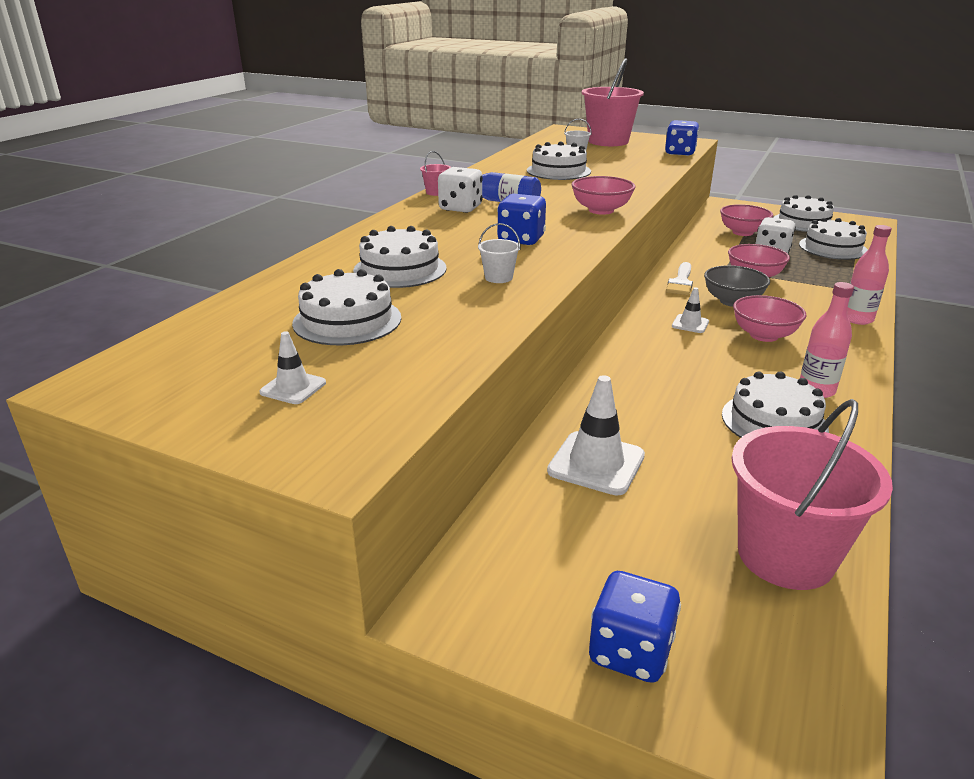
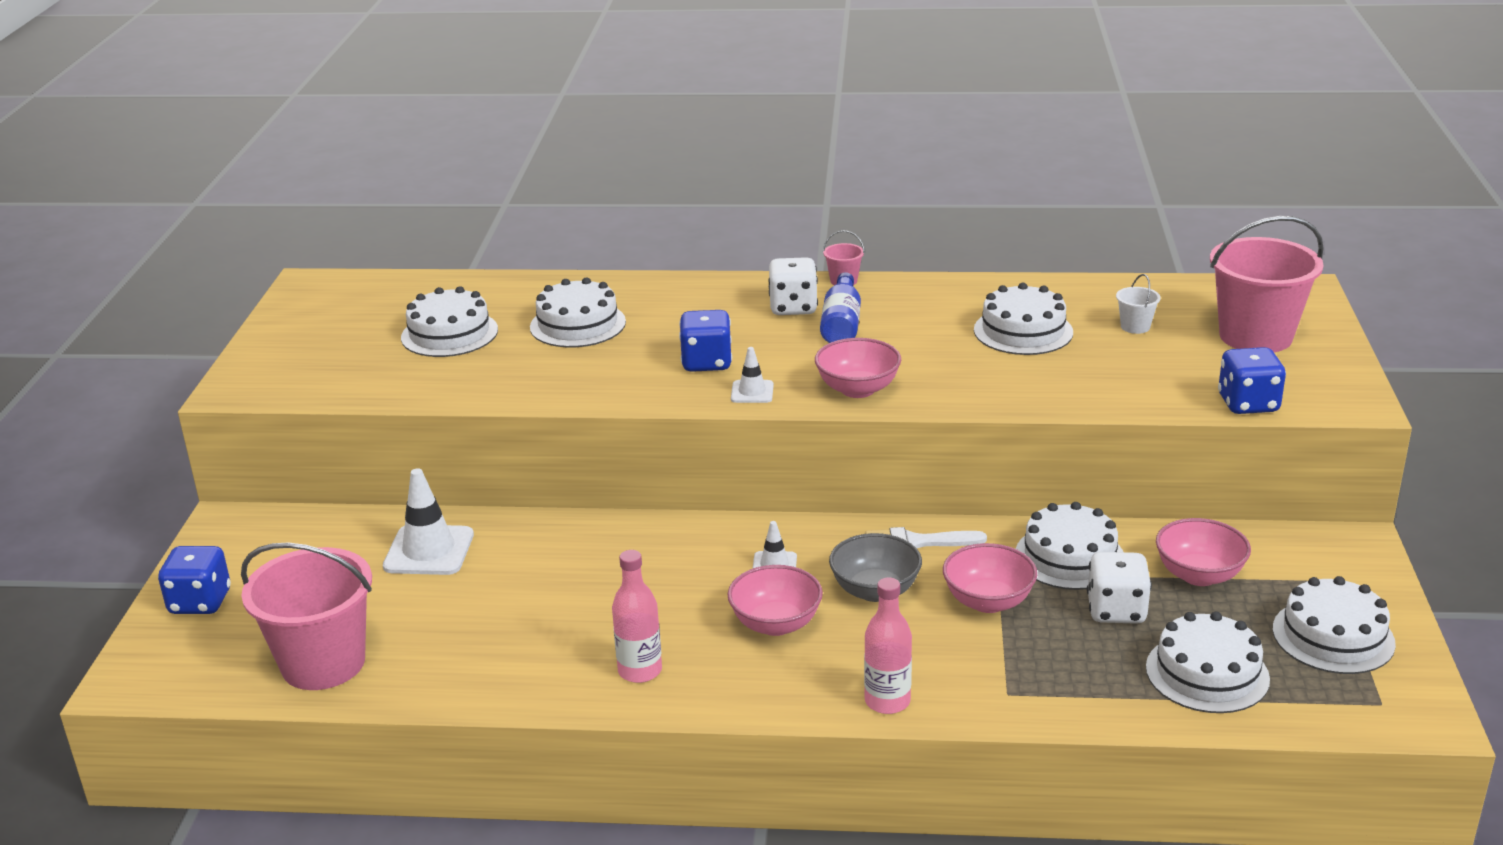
camera: 70 degrees right, 0 degrees up
white traffic cone [259,331,326,404] -> white traffic cone moved to [731,347,774,403]
white bucket [478,223,520,283] -> none
white cake [722,372,829,438] -> white cake moved to [1016,502,1123,590]

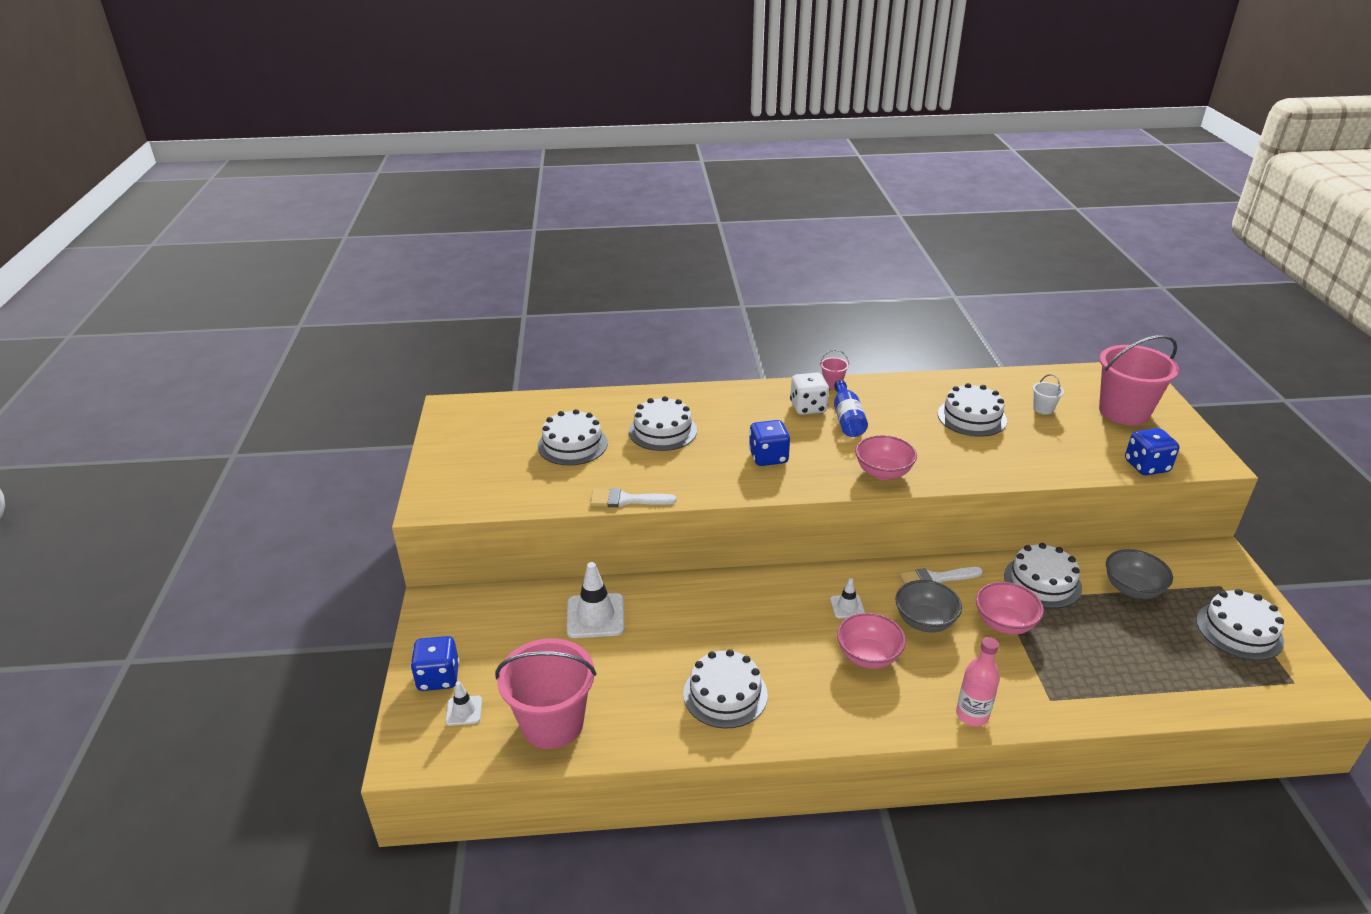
camera: 10 degrees left, 5 degrees up
pink bottle [612,550,662,683] -> none
white traffic cone [731,347,774,403] -> white traffic cone moved to [446,681,482,726]
white dice [1087,552,1152,624] -> none
white cake [1146,612,1270,713] -> white cake moved to [683,649,768,729]
pink bowl [1156,518,1251,586] -> grey bowl [1106,549,1173,599]
none -> white brush [590,488,676,507]

